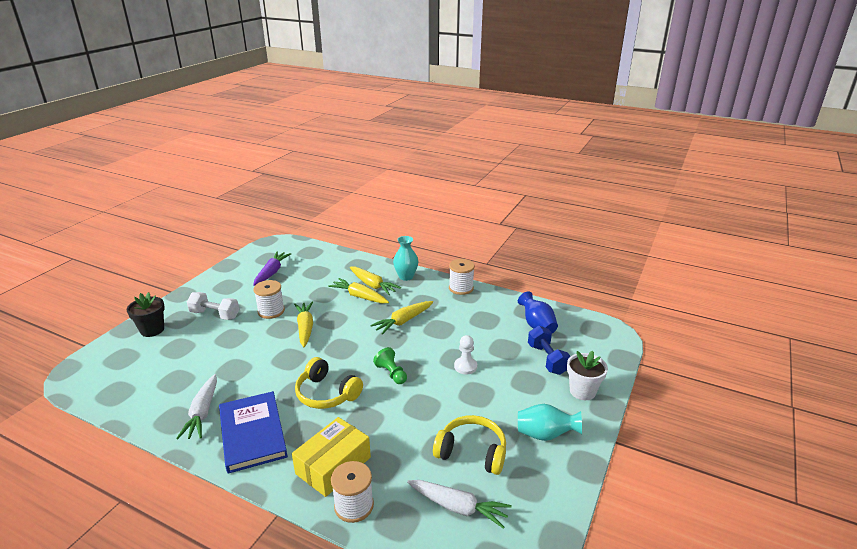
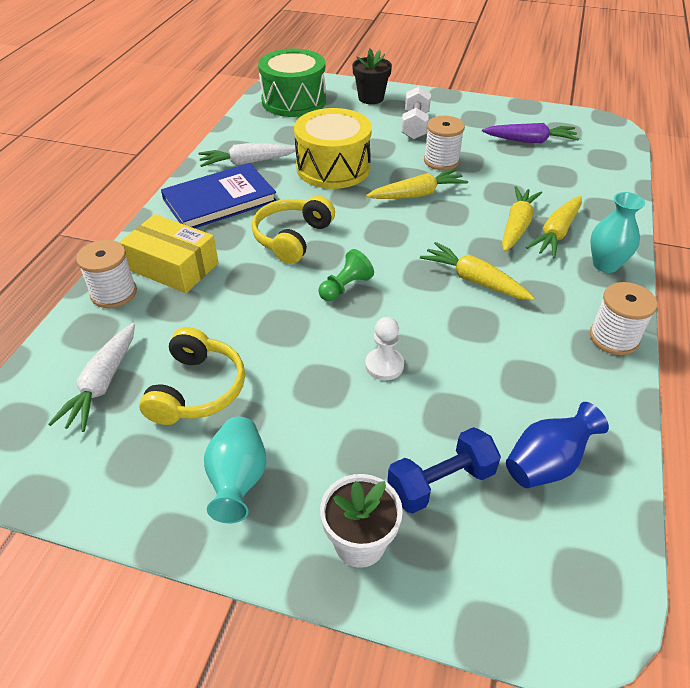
camera: 80 degrees right, 15 degrees up
none -> green drum [258,49,326,117]
none -> yellow drum [294,108,372,189]

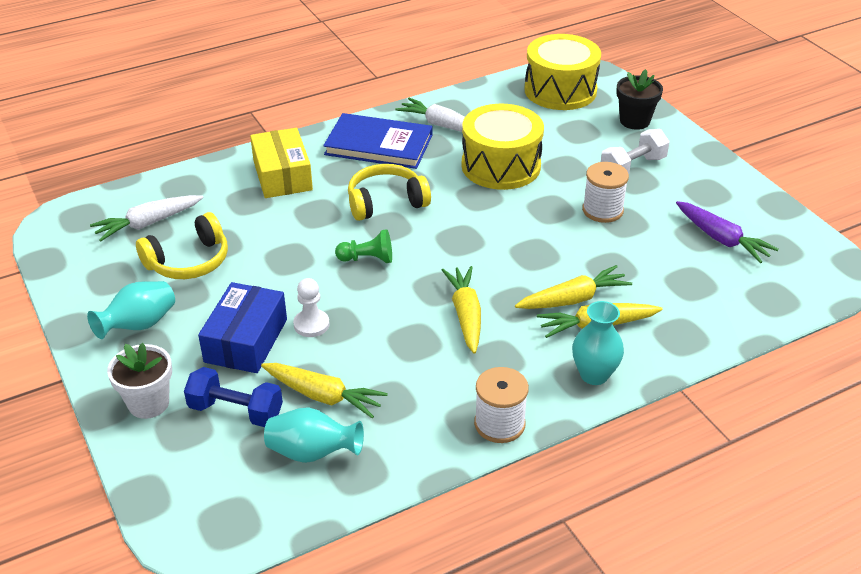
camera: 45 degrees right, 5 degrees down
white spool [76,240,137,308] -> none
green drum [258,49,326,117] -> yellow drum [525,34,601,110]
yellow carrot [366,169,468,199] -> yellow carrot moved to [261,363,388,419]
blue vase [506,402,609,488] -> turquoise vase [264,407,364,463]
none -> blue box [198,282,287,373]

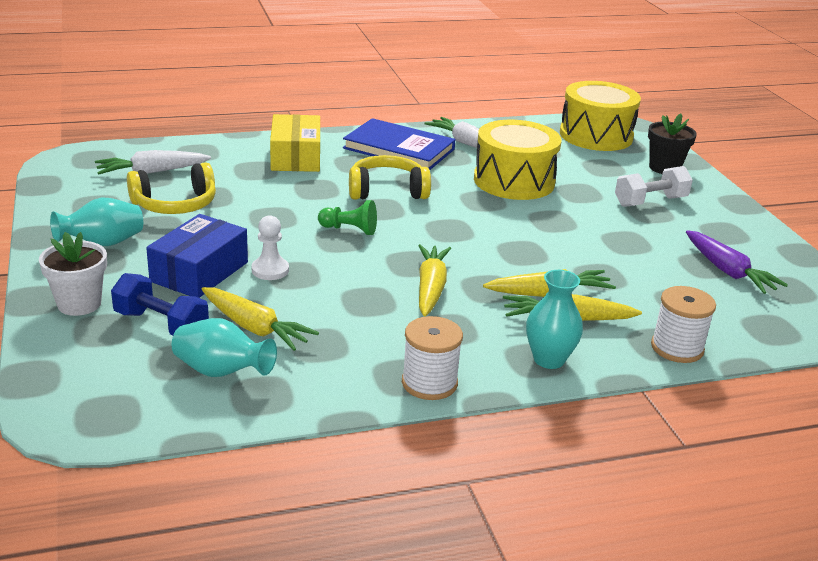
camera: 10 degrees right, 10 degrees down
white spool [582,162,629,223] -> white spool moved to [651,286,716,363]

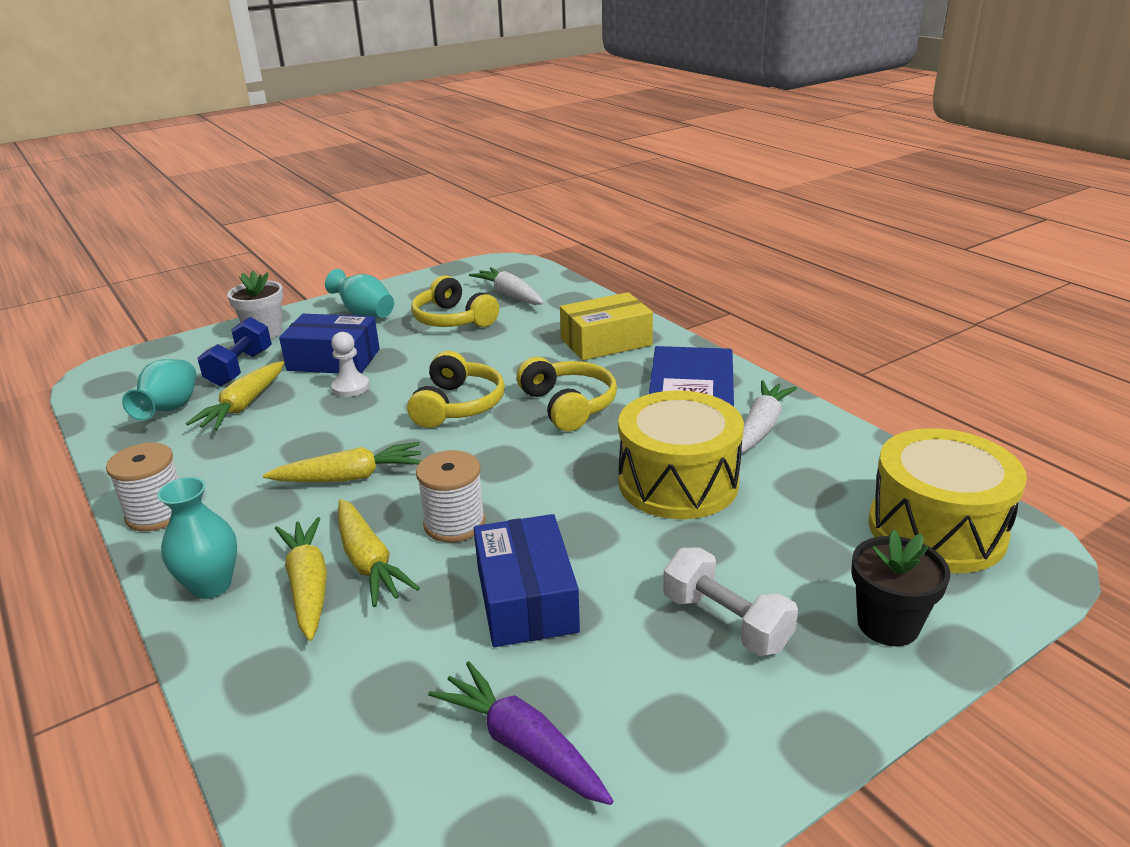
camera: 75 degrees right, 0 degrees up
green pawn [318,200,377,235] -> yellow headphones [407,351,505,428]
white spool [651,286,716,363] -> white spool moved to [416,450,486,542]
purple carrot [686,230,788,294] -> purple carrot turned 90 degrees clockwise [428,661,613,805]
none -> blue box [474,514,580,647]

